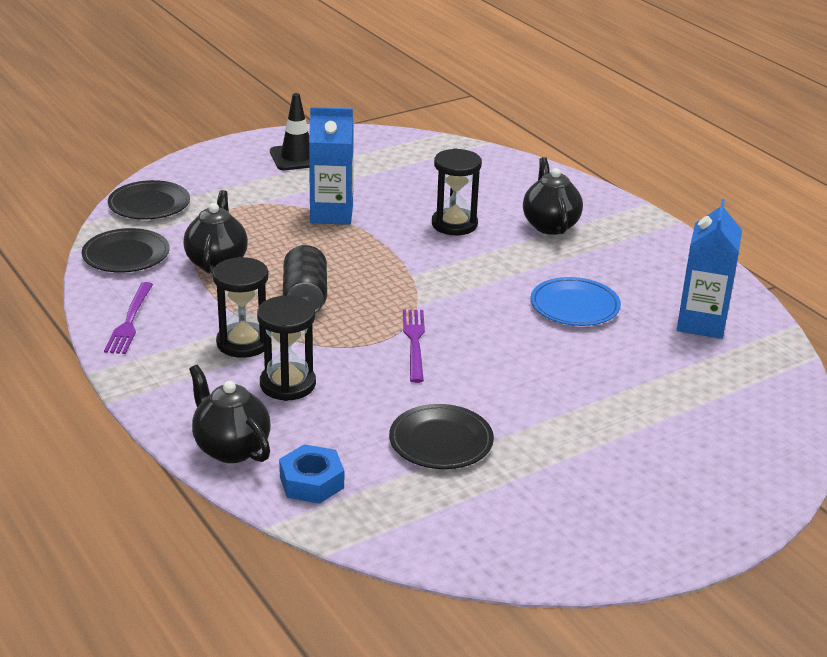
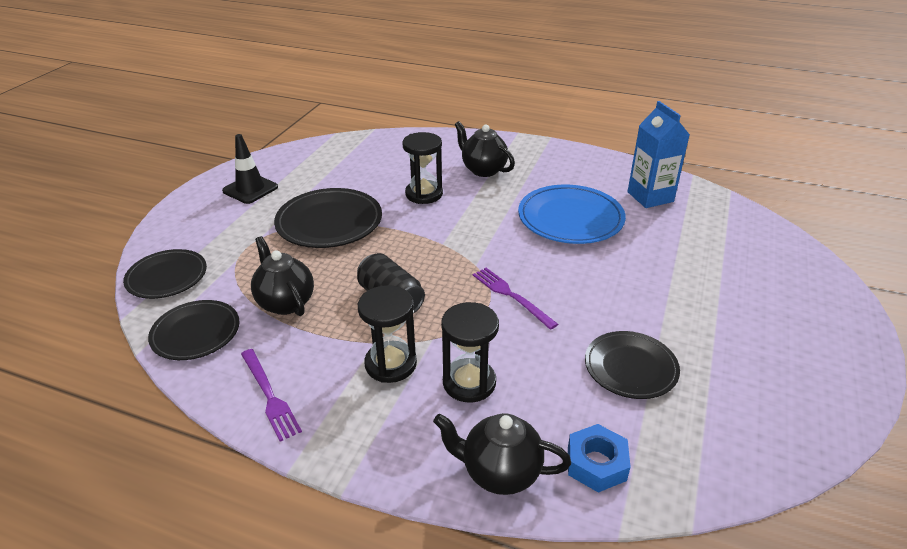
camera: 35 degrees left, 5 degrees up
blue carton [309,107,354,225] -> black plate [274,188,382,248]
blue plate [531,277,621,326] -> blue plate [518,185,626,244], size x1.50

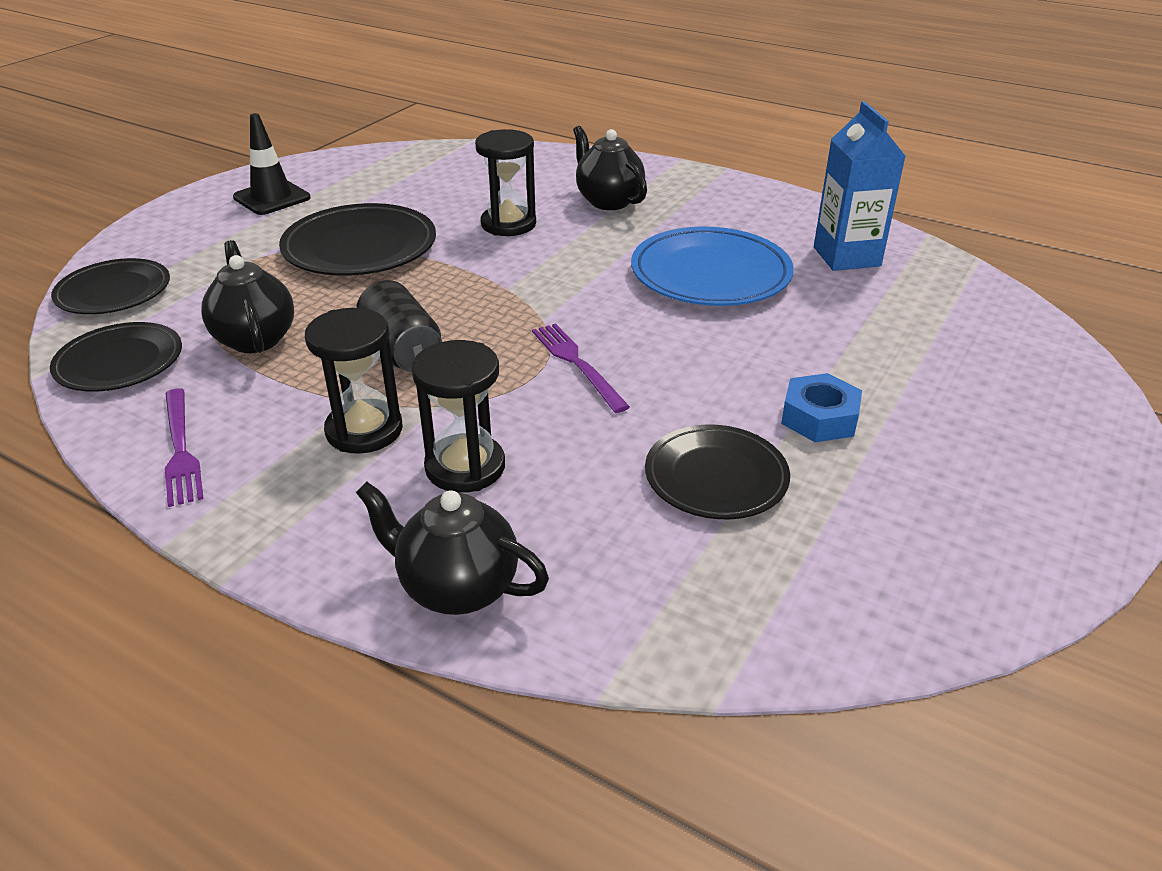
camera: 10 degrees right, 0 degrees up
blue nut [568,424,631,493] -> blue nut moved to [781,373,862,442]

